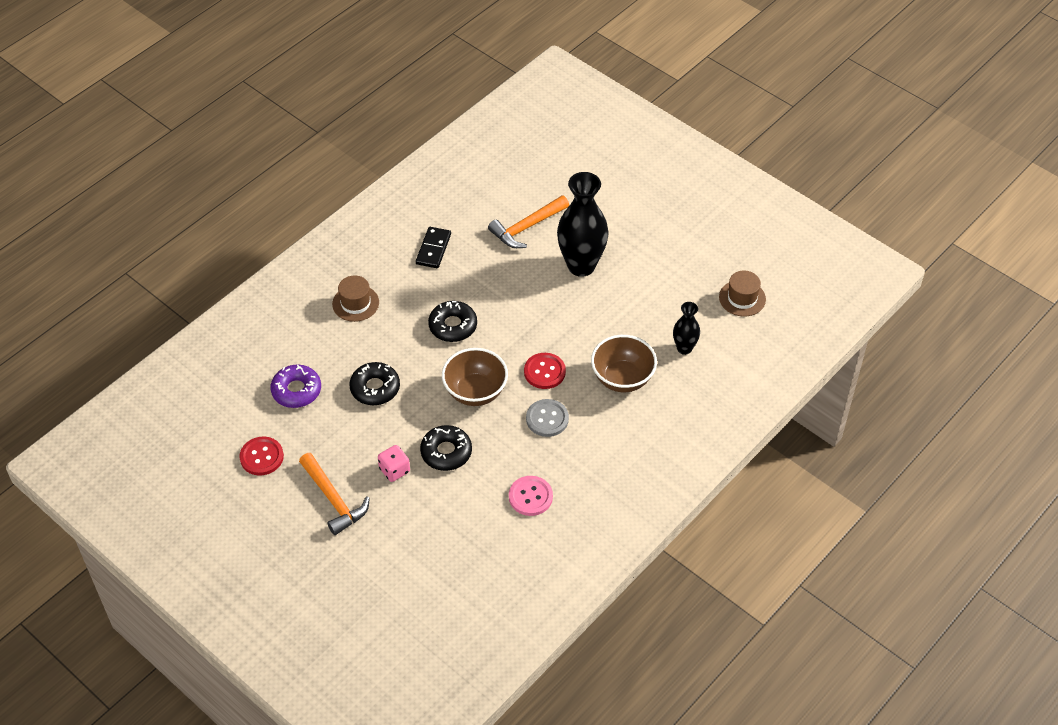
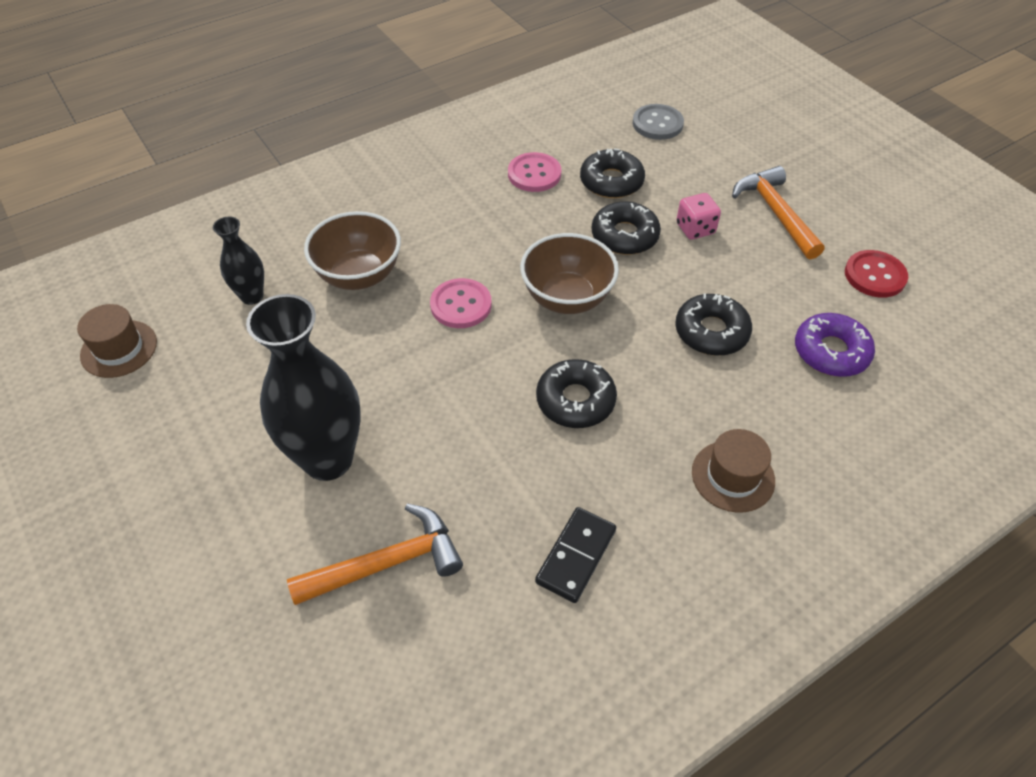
camera: 165 degrees left, 0 degrees up
red button [524,353,566,389] -> pink button [430,278,492,328]
grey button [526,399,569,437] -> grey button moved to [632,104,684,140]
none -> black donut [580,149,645,198]

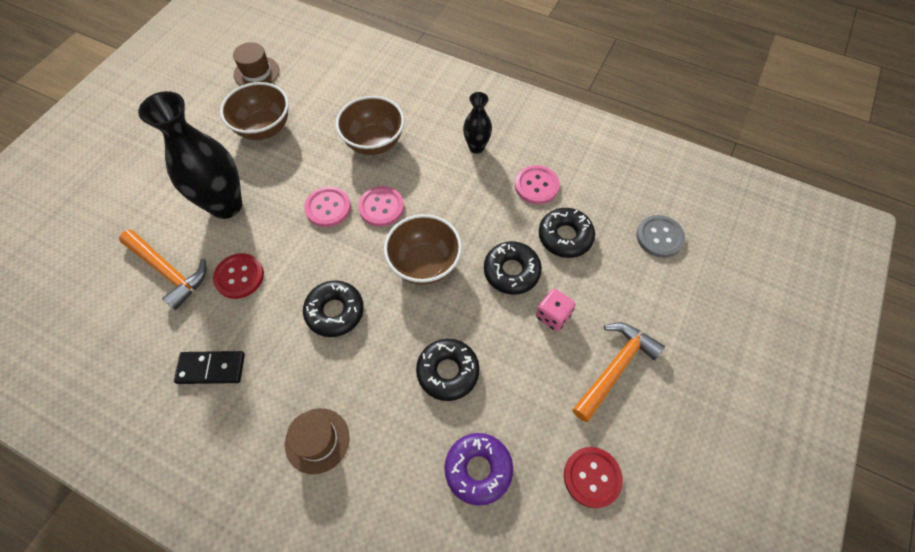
camera: 60 degrees right, 10 degrees up
black vase [213,217,264,305] -> black vase moved to [463,92,492,154]
none -> red button [213,253,264,299]
none -> brown bowl [220,82,289,140]
none -> pink button [304,187,351,227]

